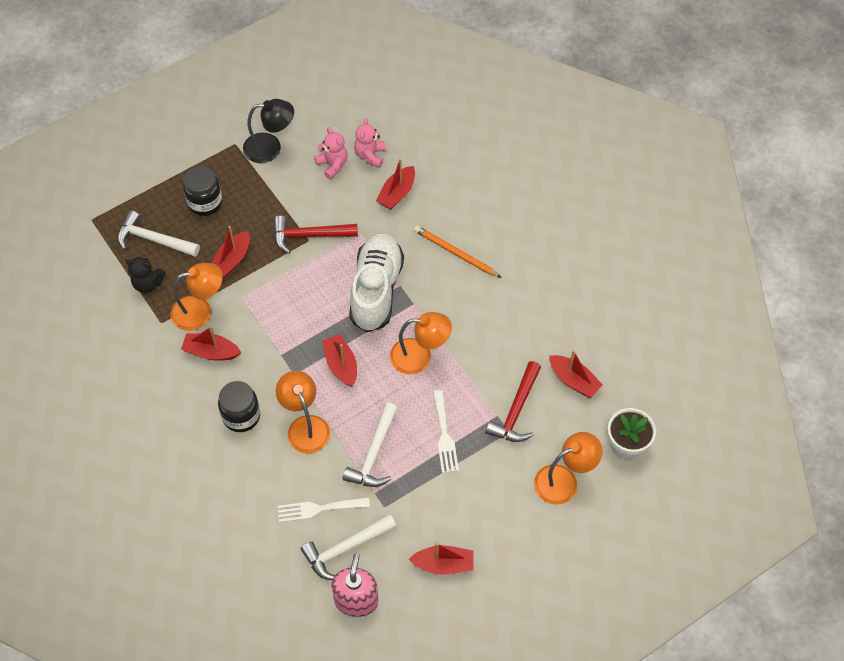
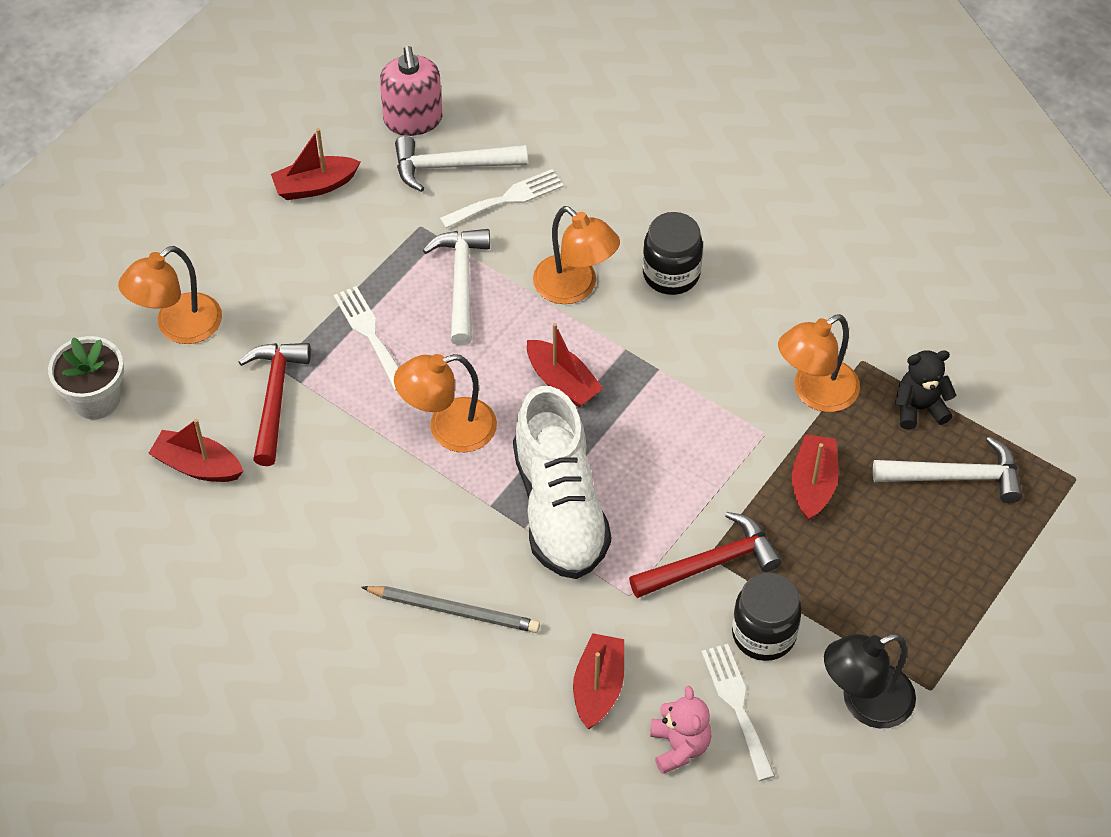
camera: 160 degrees right, 5 degrees down
red boat [181,326,241,361] -> none
black jar [183,166,223,216] -> black jar moved to [732,573,802,661]
white hammer [301,514,396,580] -> white hammer turned 135 degrees counterclockwise [395,136,527,192]
pink teddy bear [314,127,348,179] -> white fork [701,644,775,781]
orange pencil [414,226,502,278] -> grey pencil [361,586,540,633]

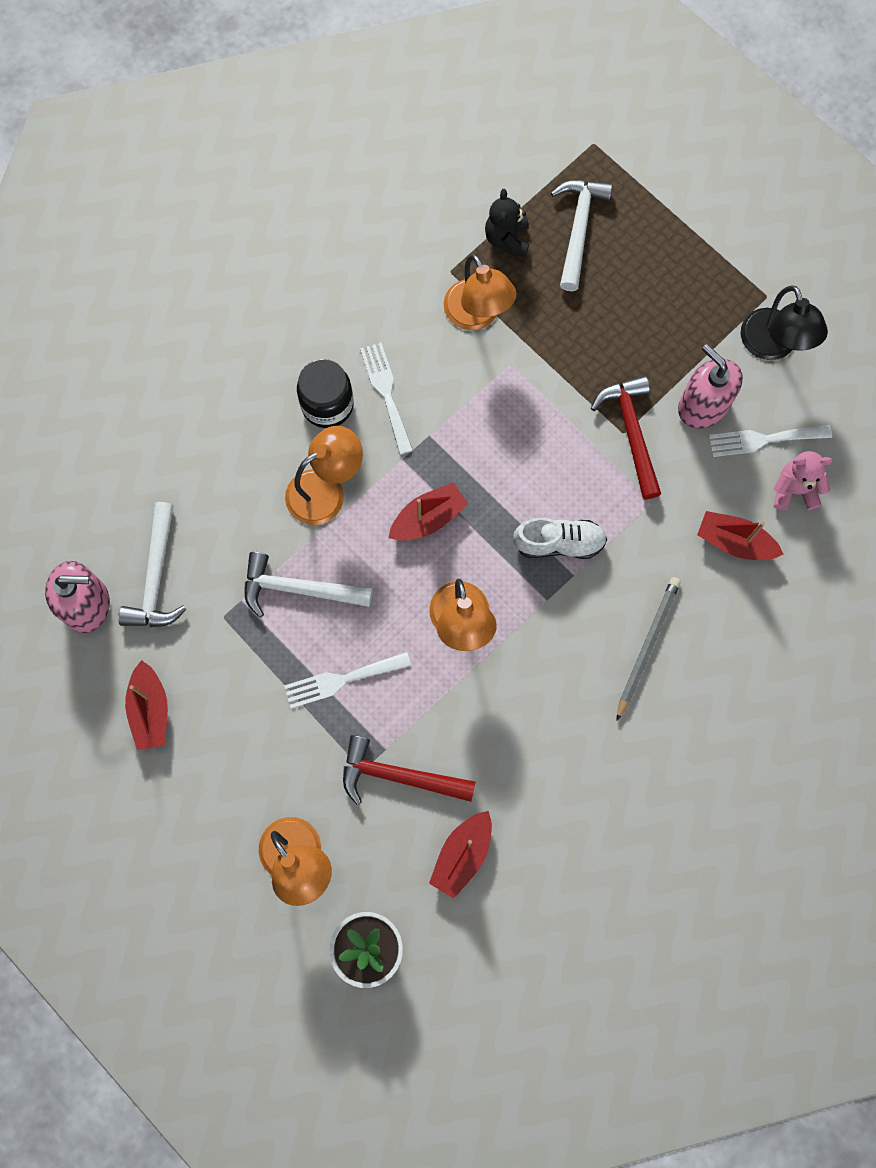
camera: 80 degrees left, 20 degrees up
white fork [440,169,564,228] -> white fork moved to [360,342,413,455]
white shoe [513,386,611,579] -> white shoe [513,518,607,559], size x0.57
black jar [732,573,802,661] -> pink soap dispenser [678,344,743,429]
red boat [792,434,839,521] -> none

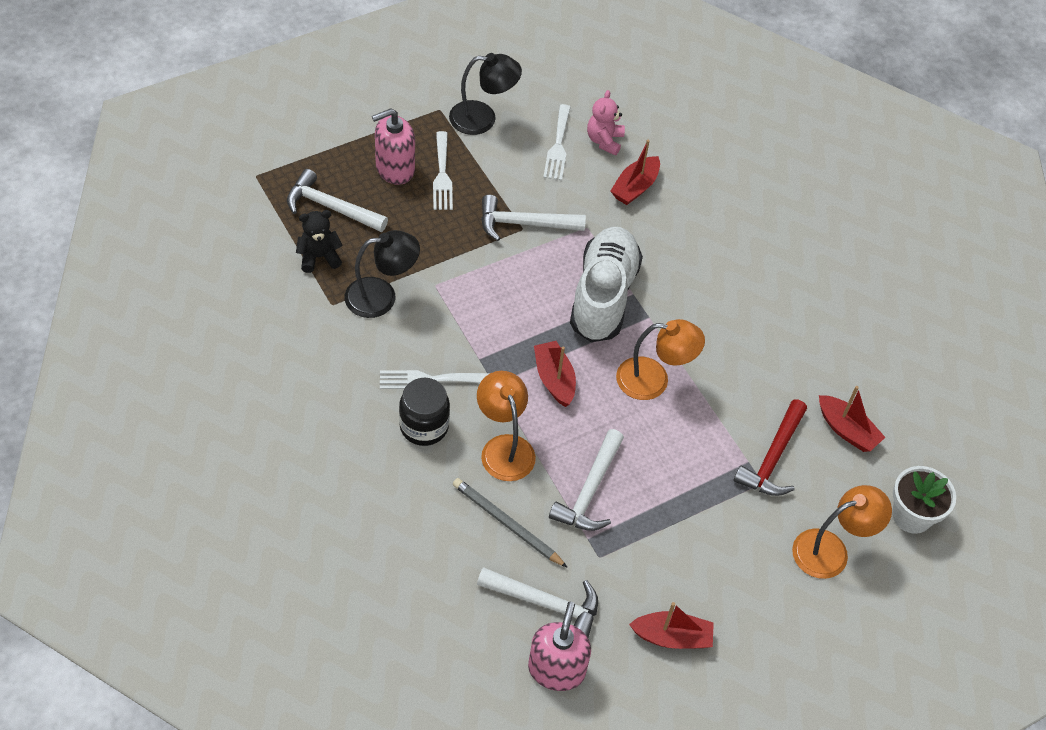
camera: 80 degrees left, 20 degrees down
white fork [284,652,411,708] -> white fork moved to [433,131,453,210]
orange lamp [444,254,517,330] -> black lamp [345,230,420,318]
black teddy bear [485,189,529,257] -> black teddy bear turned 150 degrees clockwise [296,210,343,273]
white shoe [513,518,607,559] -> white shoe [570,227,643,342], size x1.76
red hammer [591,376,661,499] -> white hammer [481,195,586,241]
grey pencil [616,577,681,721] -> grey pencil moved to [453,478,568,568]
pink soap dispenser [678,344,743,429] -> pink soap dispenser moved to [372,108,415,185]

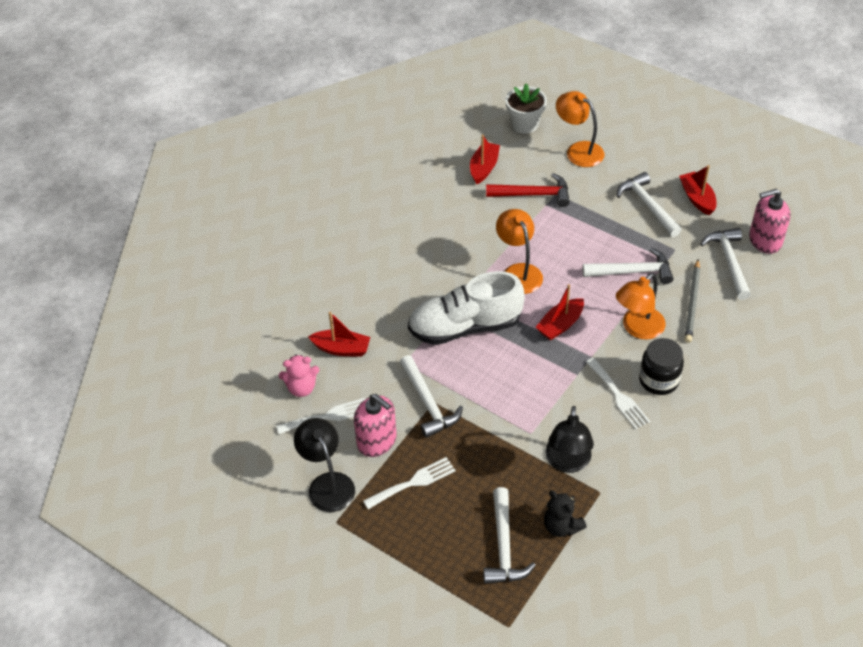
camera: 110 degrees left, 5 degrees down
black lamp [345,230,420,318] -> black lamp turned 135 degrees counterclockwise [545,406,594,473]
pink soap dispenser [372,108,415,185] -> pink soap dispenser moved to [354,394,397,457]
none -> white hammer [617,172,682,237]

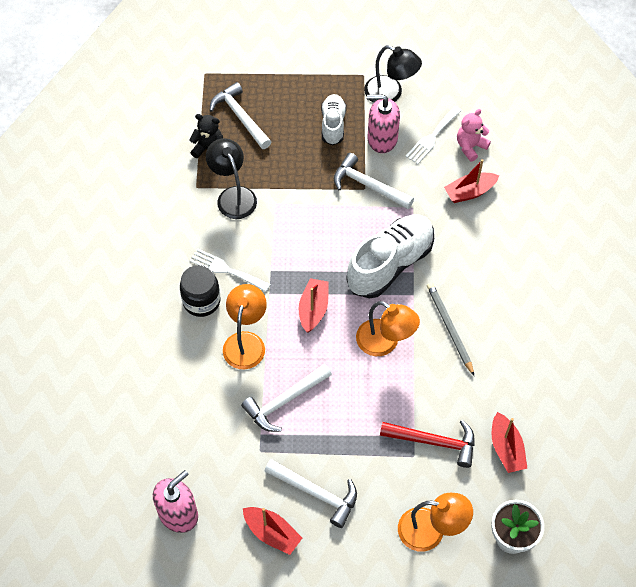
camera: 145 degrees right, 10 degrees up
white fork [363,457,456,509] -> white shoe [321,94,346,146]
red hammer [486,173,570,207] -> red hammer turned 135 degrees counterclockwise [380,420,475,468]
grey pencil [685,260,700,343] -> grey pencil moved to [427,283,474,376]
white hammer [700,228,751,300] -> none

